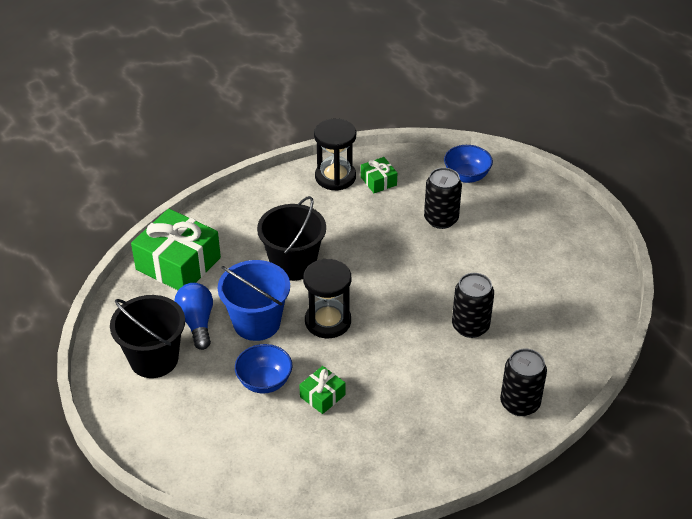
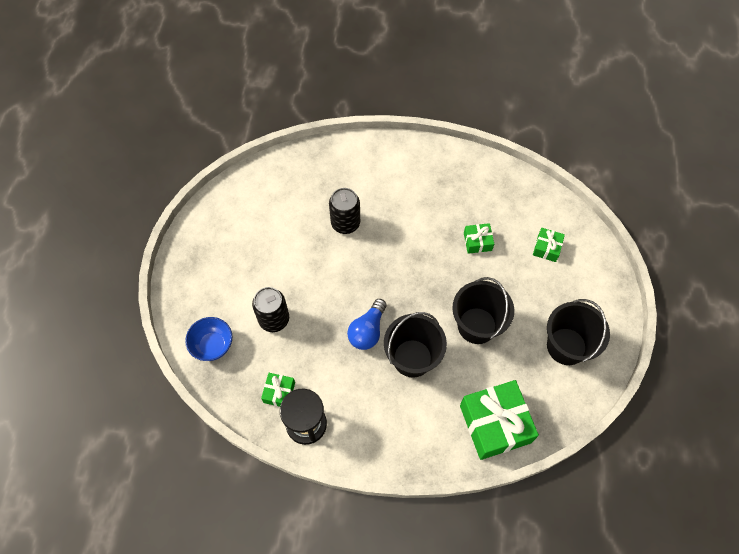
camera: 140 degrees left, 20 degrees up
blue light bulb [174,283,213,350] -> blue light bulb moved to [347,299,387,350]
blue bucket [218,260,290,341] -> black bucket [452,277,514,344]
blue bowl [235,344,292,394] -> none
black hourglass [303,259,351,338] -> none
black can [500,349,547,416] -> none
none -> green gift [533,228,565,262]

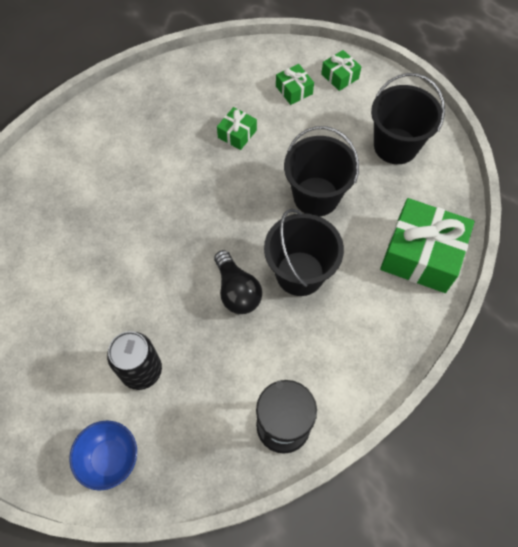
camera: 50 degrees left, 0 degrees up
green gift [261,373,295,407] -> green gift moved to [321,50,361,91]
black can [329,188,360,234] -> none
blue light bulb [347,299,387,350] -> black light bulb [214,250,262,314]

